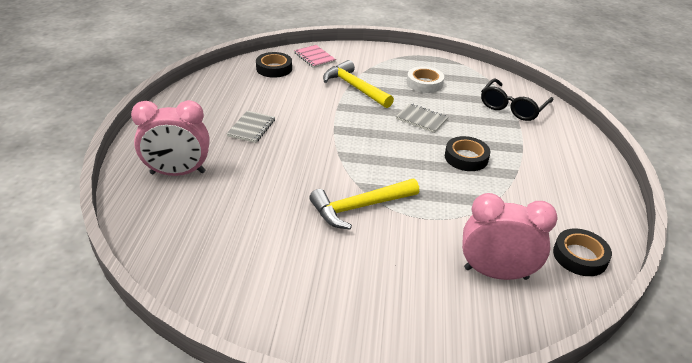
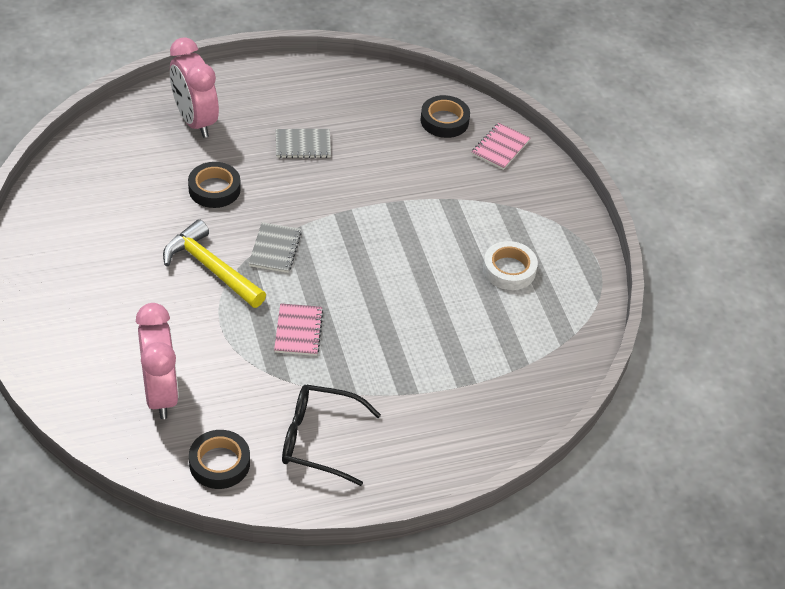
camera: 65 degrees right, 10 degrees up
yellow hammer [323,60,394,108] -> none
grey notebook [396,104,448,133] -> grey notebook moved to [248,222,302,273]
black tape [445,136,490,171] -> black tape moved to [188,162,241,208]
black glasses [481,79,553,121] -> black glasses moved to [282,385,381,486]
none -> pink notebook [274,303,324,356]

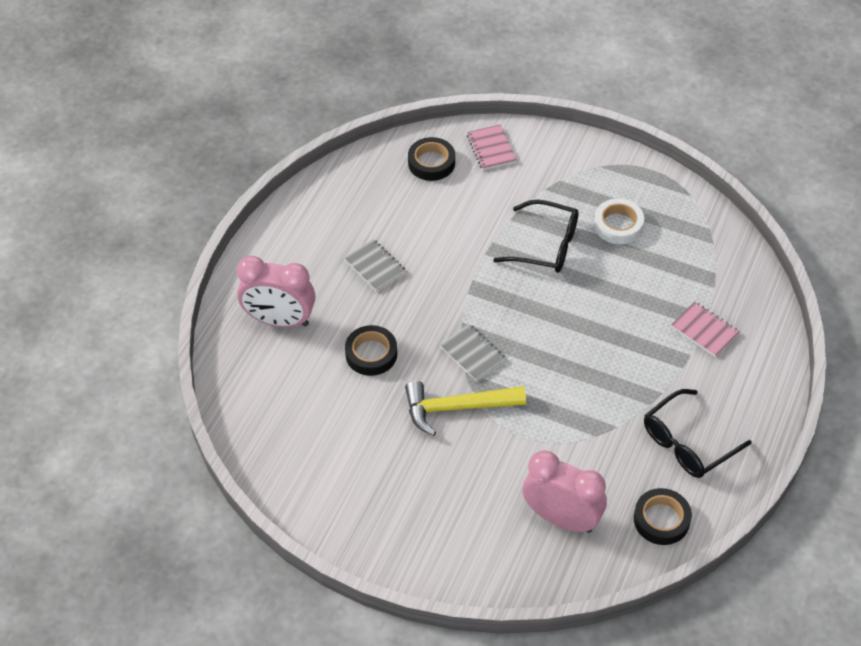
camera: 45 degrees left, 5 degrees up
pink notebook [274,303,324,356] -> pink notebook moved to [671,302,740,357]
grey notebook [276,129,331,158] -> grey notebook turned 75 degrees counterclockwise [343,239,406,292]
none -> black glasses [493,200,579,273]

